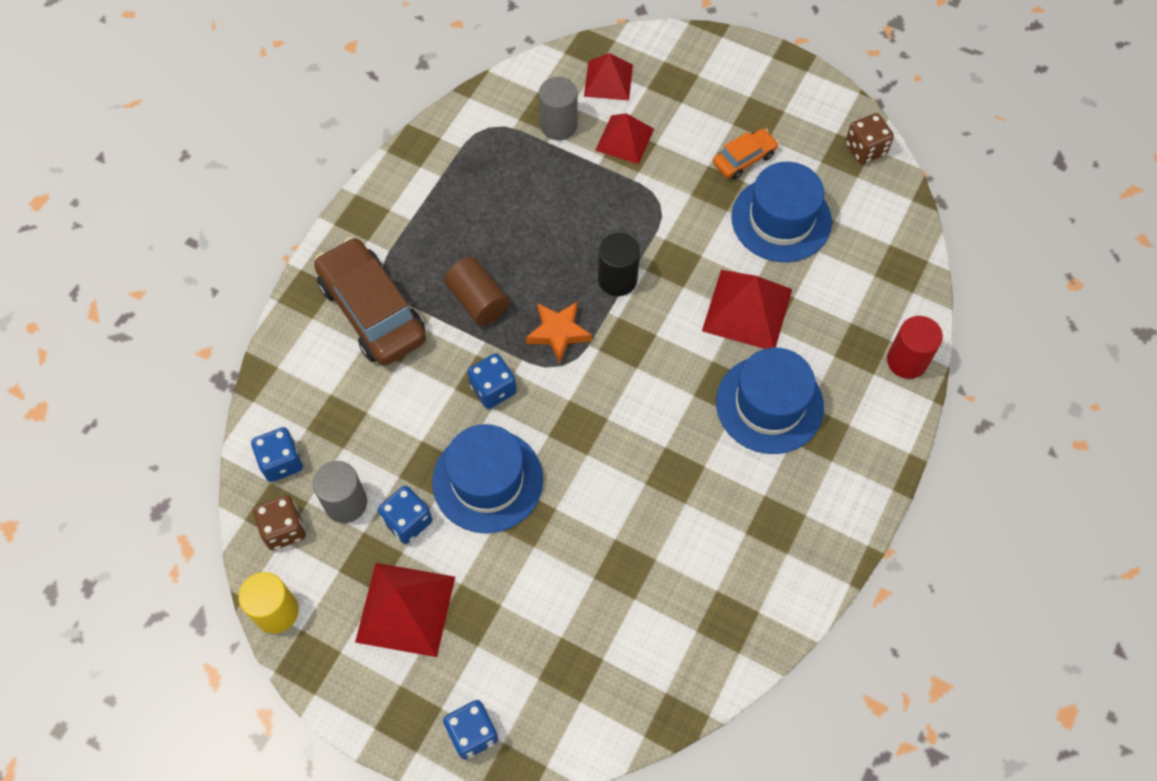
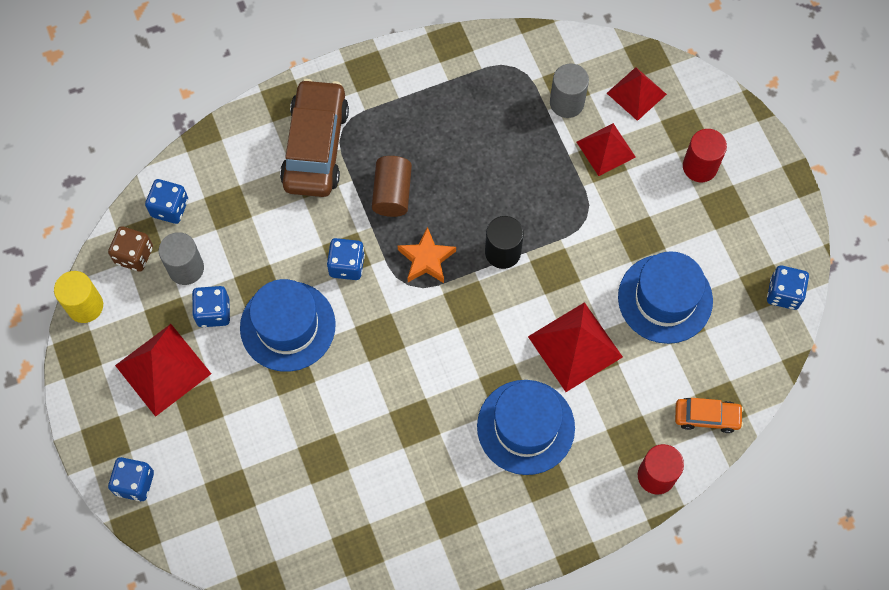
camera: 40 degrees right, 5 degrees up
orange car [713,129,779,179] -> orange car moved to [675,398,744,433]
brown dice [845,113,894,164] -> blue dice [767,266,809,310]
none -> red cylinder [683,129,727,182]

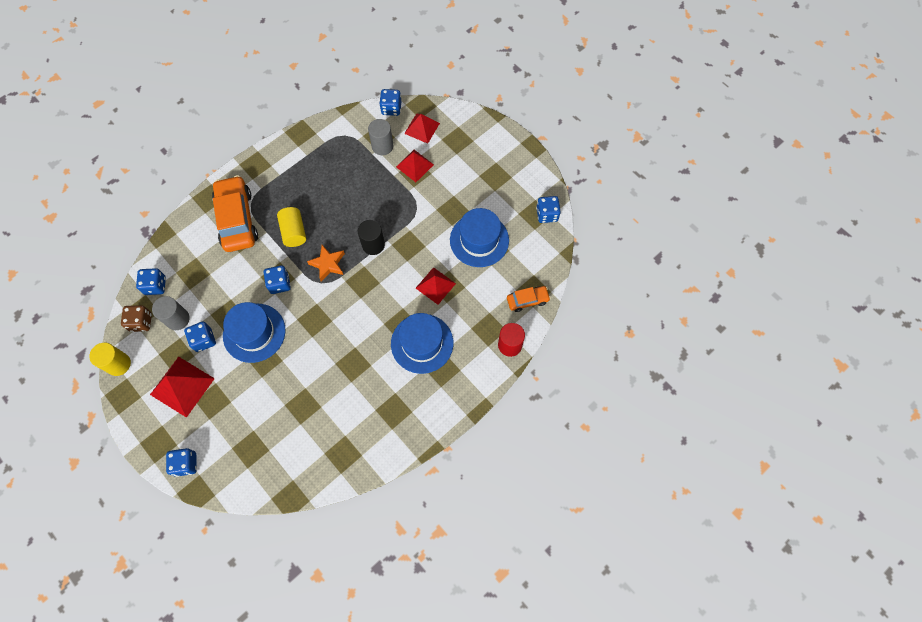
camera: 20 degrees left, 0 degrees up
brown car [280,79,349,197] -> orange car [212,175,258,252]
brown cylinder [372,156,412,217] -> yellow cylinder [277,207,306,247]
red pyramid [528,302,623,392] -> red pyramid [416,267,456,305], size x0.67
red cylinder [683,129,727,182] -> none
none -> blue dice [379,89,402,116]

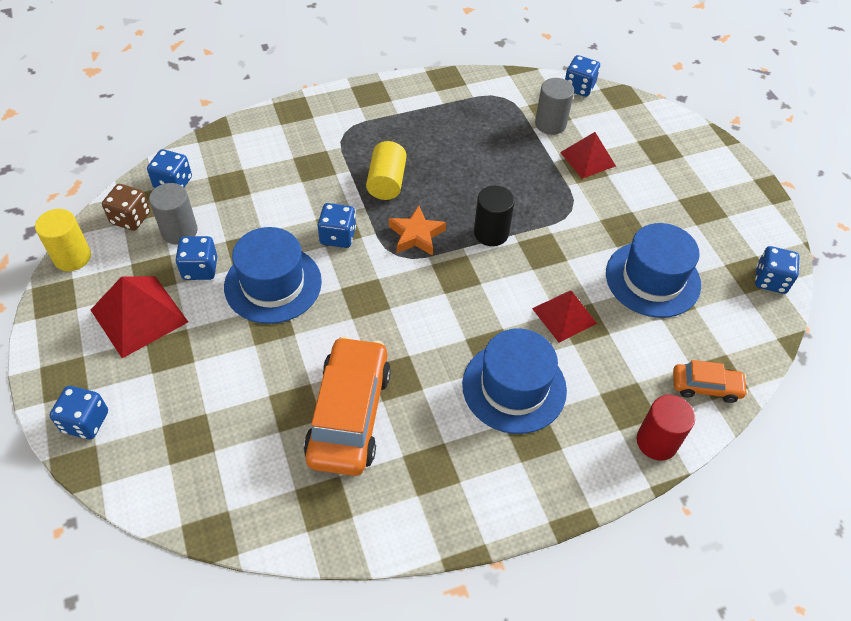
camera: 20 degrees right, 15 degrees down
orange car [212,175,258,252] -> orange car moved to [304,336,391,476]
red pyramid [404,114,440,144] -> none

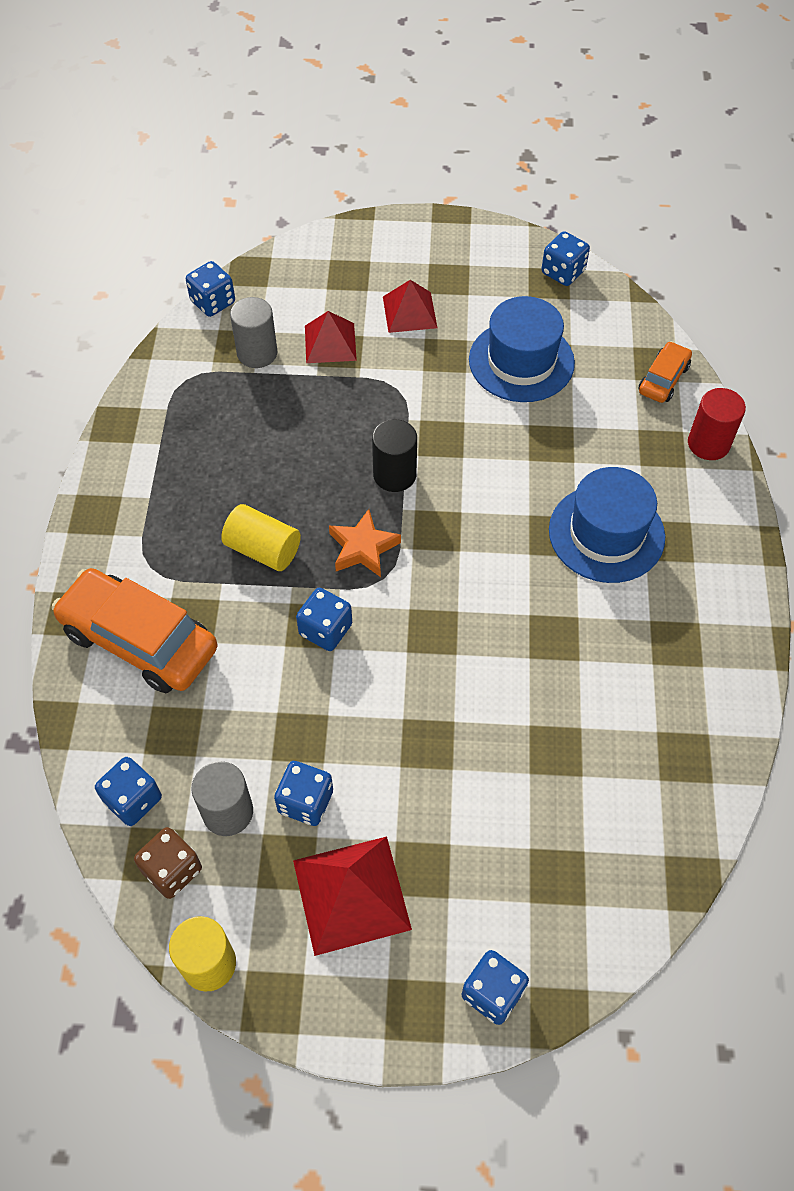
camera: 65 degrees left, 5 degrees up
blue hat [224,227,322,324] -> none
orange car [304,336,391,476] -> orange car moved to [52,568,218,693]
red pyramid [532,291,597,342] -> red pyramid moved to [383,280,437,333]

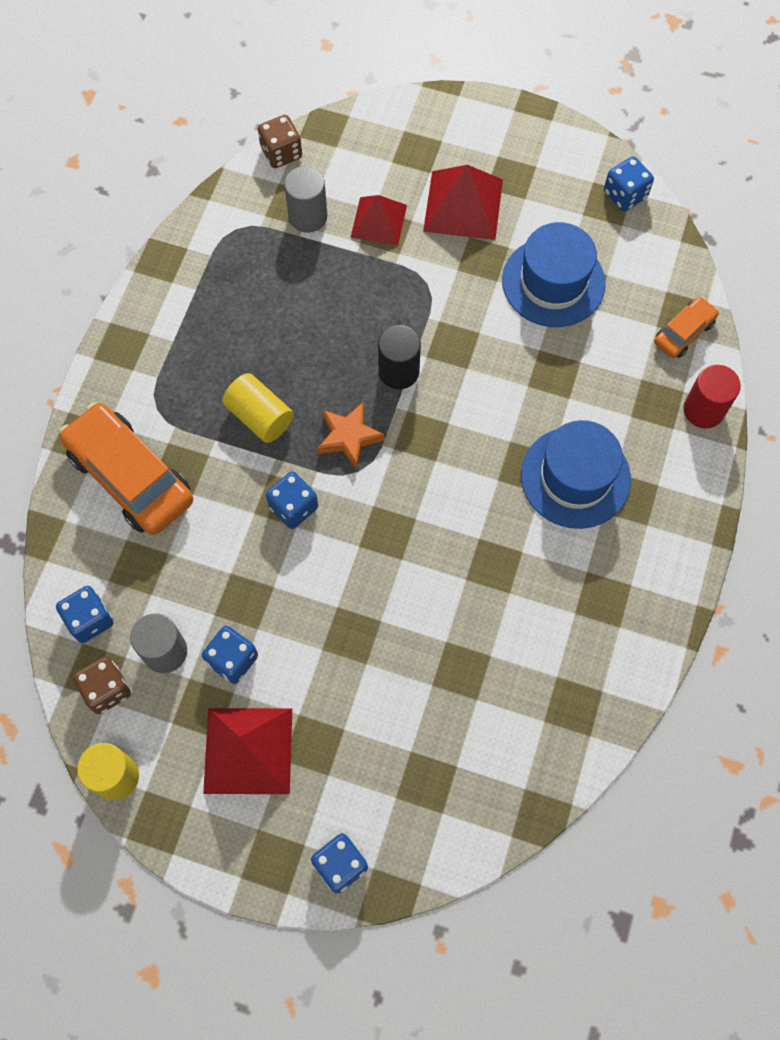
camera: 15 degrees right, 10 degrees up
blue dice [186,261,235,317] -> brown dice [258,115,302,168]
red pyramid [383,280,437,333] -> red pyramid [423,165,503,240], size x1.50

